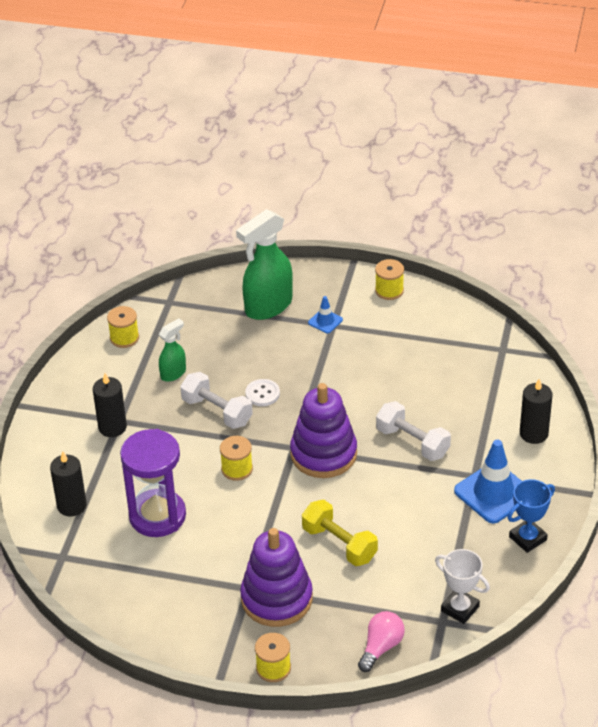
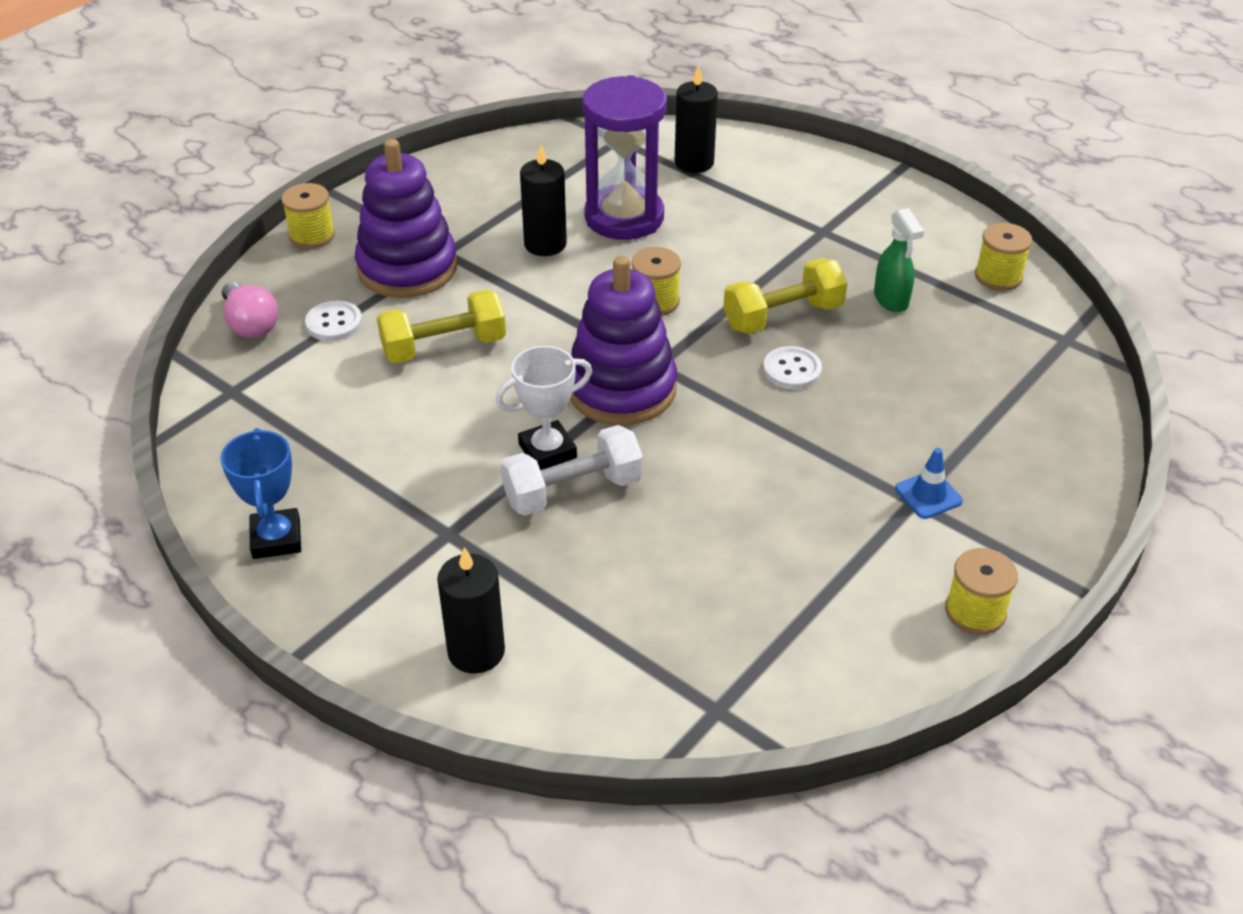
camera: 115 degrees right, 0 degrees up
black candle [93,373,127,437] -> black candle moved to [520,144,567,256]
white dumbbell [180,372,253,429] -> yellow dumbbell [723,258,847,334]
green spray bottle [236,209,293,320] -> none
white trophy [435,549,490,624] -> white trophy moved to [495,346,592,470]
blue traffic cone [454,440,521,523] -> none
none -> white button [305,301,362,341]

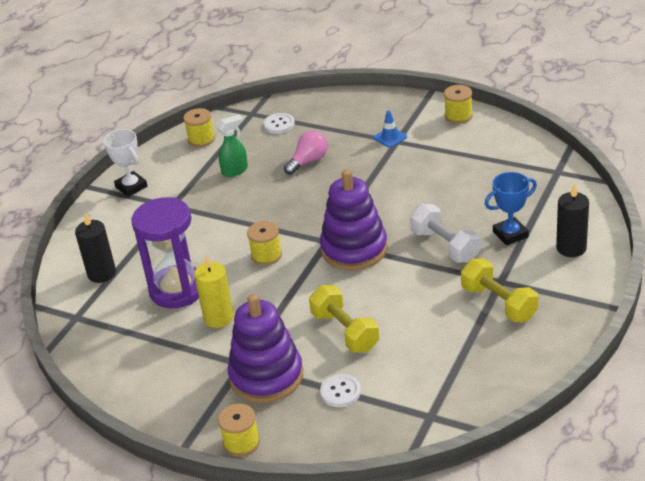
camera: 100 degrees left, 5 degrees down
blue trophy [220,428,301,559] -> blue trophy moved to [485,172,537,246]
pink light bulb [222,282,278,338] -> pink light bulb moved to [284,130,328,175]
white trophy [495,346,592,470] -> white trophy moved to [104,129,147,197]
black candle [520,144,567,256] -> yellow candle [194,255,234,328]
yellow dumbbell [723,258,847,334] -> yellow dumbbell moved to [461,259,538,322]
white button [763,346,822,390] -> white button moved to [263,113,295,134]

